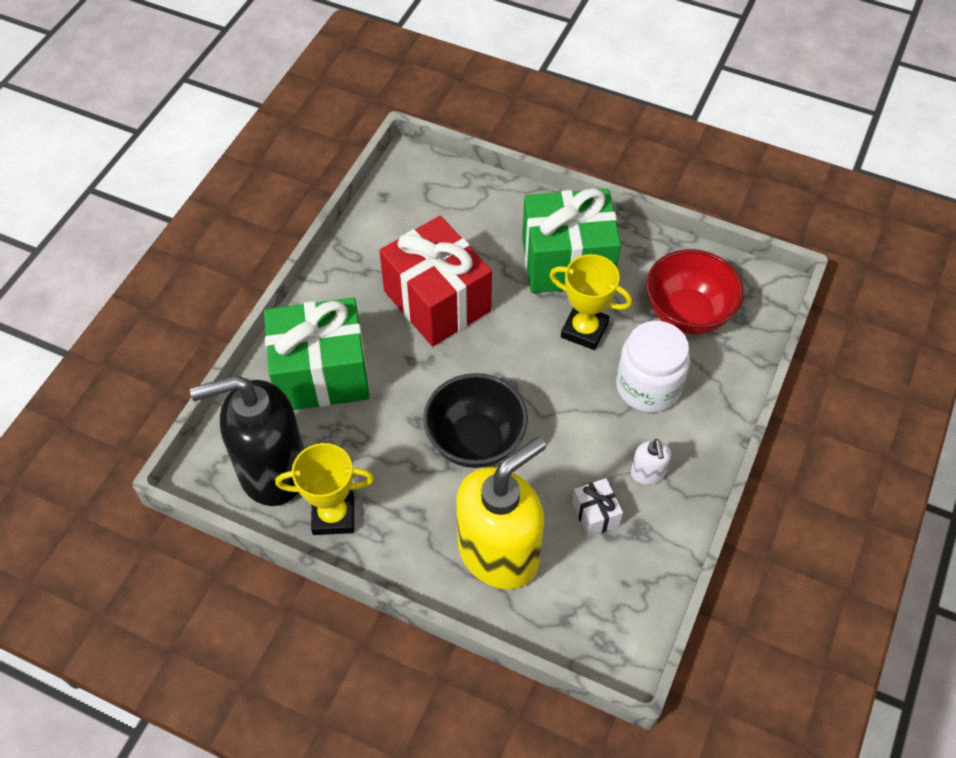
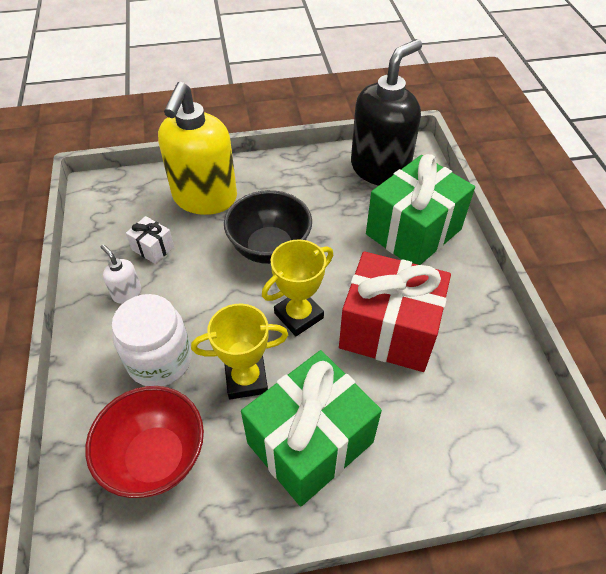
camera: 145 degrees right, 5 degrees down
yellow trophy [275,443,374,535] -> yellow trophy moved to [262,239,333,336]

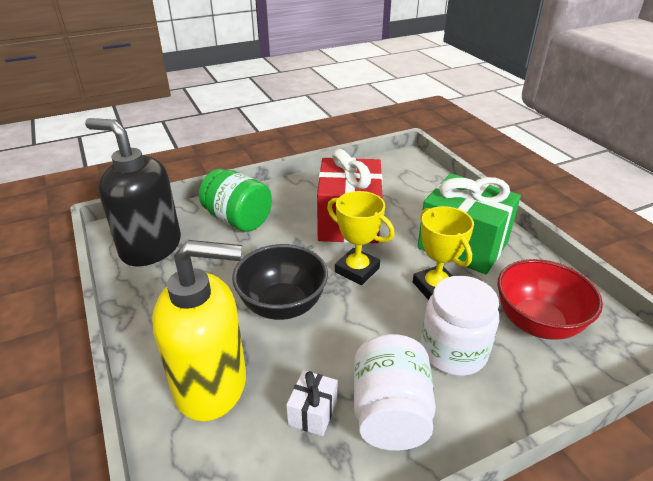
camera: 105 degrees left, 15 degrees down
white soap dispenser [101,245,141,304] -> white jar [354,334,436,451]
green gift [366,154,475,265] -> green jar [199,169,272,232]

